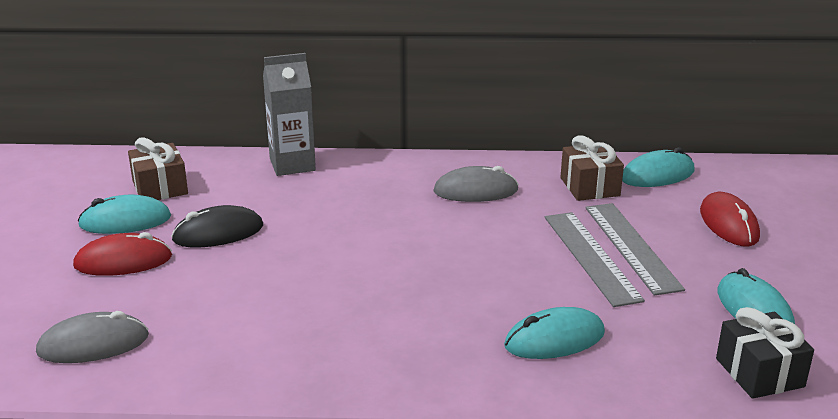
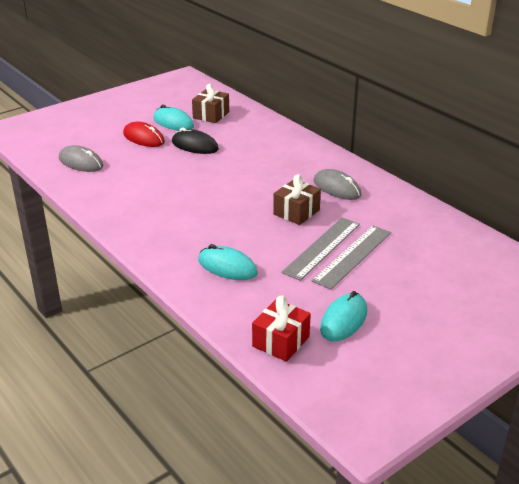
camera: 50 degrees right, 5 degrees up
grey carton [263,53,316,176] -> none
brown gift [561,135,624,201] -> brown gift moved to [273,174,321,225]
turquoise mouse [622,147,695,187] -> none
red mouse [700,192,760,247] -> none
black gift [716,307,814,399] -> red gift [252,296,311,362]

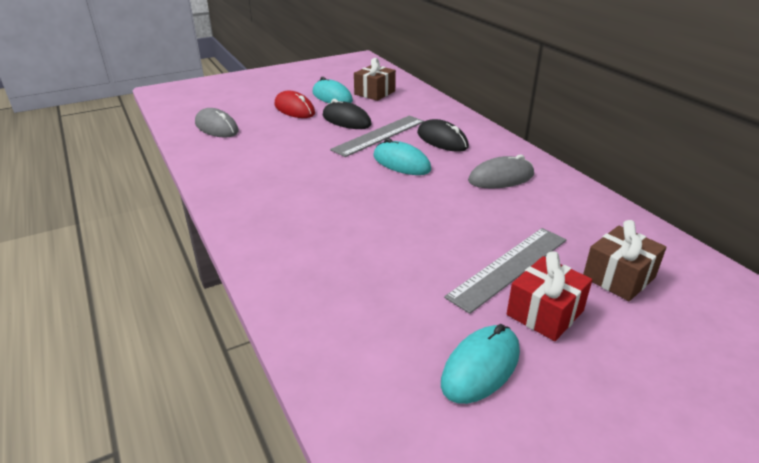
camera: 10 degrees right, 0 degrees up
turquoise mouse [198,244,258,280] -> turquoise mouse moved to [373,138,431,175]
red gift [252,296,311,362] -> red gift moved to [507,251,592,341]
brown gift [273,174,321,225] -> brown gift moved to [583,220,667,301]
grey ruler [281,218,360,281] -> grey ruler moved to [330,116,424,157]
grey mouse [314,169,361,200] -> grey mouse turned 75 degrees counterclockwise [468,154,534,189]
none -> black mouse [417,119,469,152]

